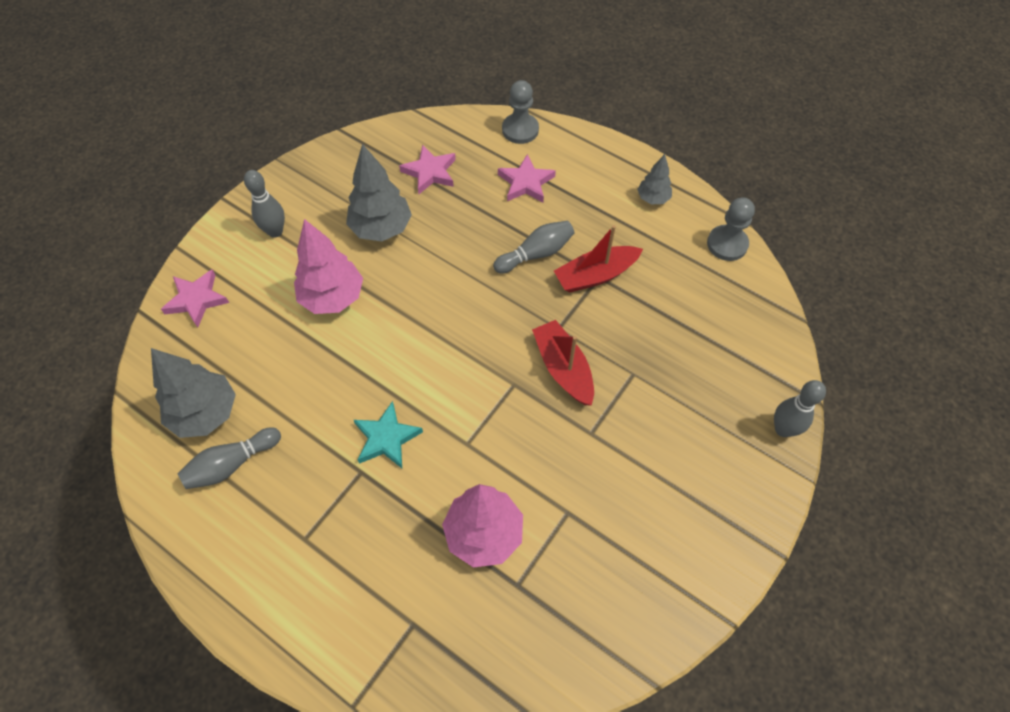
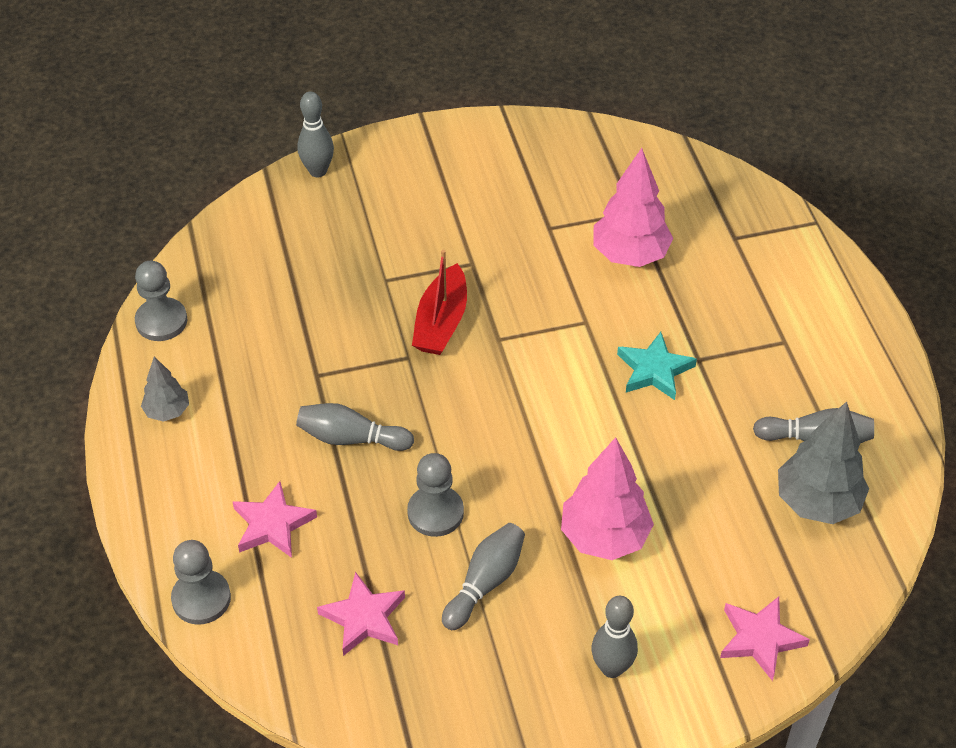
camera: 140 degrees left, 10 degrees down
grey tree [346,144,412,241] -> grey bowling pin [442,523,525,630]
red boat [554,225,643,293] -> none
none -> grey pawn [407,453,464,537]

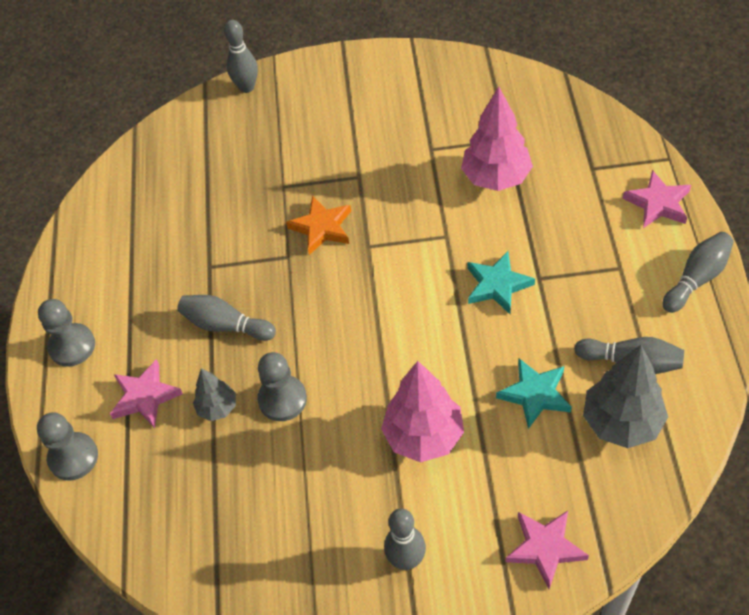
camera: 15 degrees right, 5 degrees up
grey pawn [135,261,187,341] -> grey pawn moved to [38,299,95,367]
grey tree [141,357,189,422] -> grey tree moved to [193,368,236,421]
pink star [317,572,405,656] -> pink star moved to [622,170,691,228]
red boat [412,250,467,355] -> orange star [286,196,351,255]
grey bowling pin [442,523,525,630] -> grey bowling pin moved to [662,232,734,313]
none -> turquoise star [496,358,572,429]

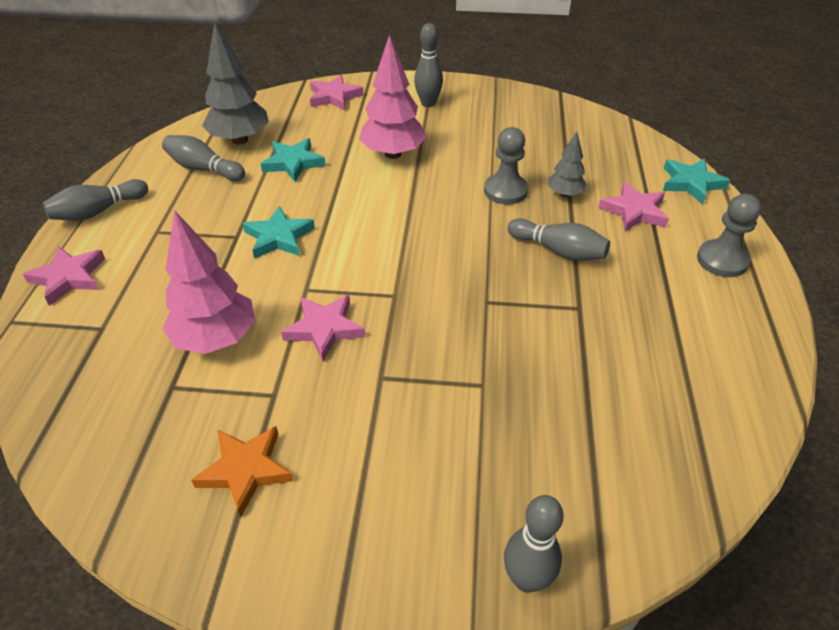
camera: 175 degrees left, 10 degrees down
grey pawn [37,412,98,481] -> turquoise star [663,158,730,204]
orange star [286,196,351,255] -> orange star moved to [191,426,293,517]
none -> pink star [281,295,365,361]

